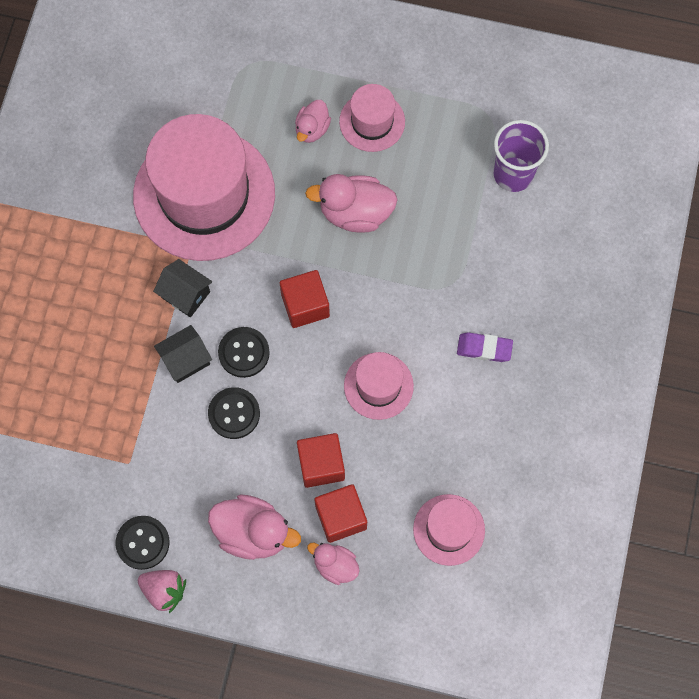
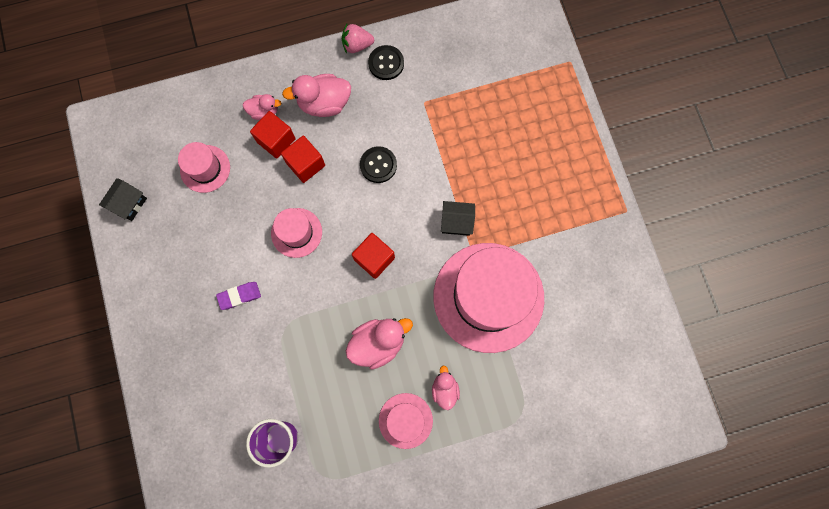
camera: 150 degrees right, 5 degrees up
black house [154,325,212,383] -> black house moved to [99,178,147,221]
black button [218,327,270,378] -> none

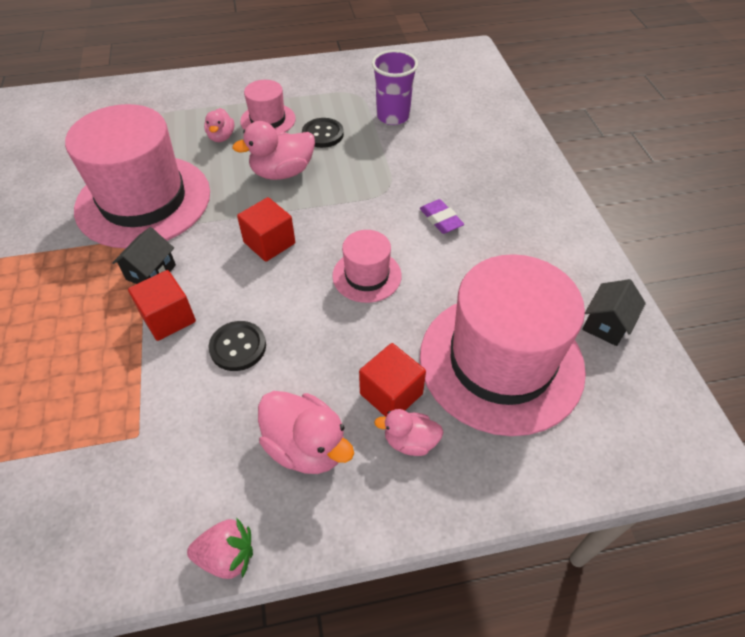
camera: 175 degrees left, 25 degrees down
pink hat [178,142,230,193] -> pink hat [420,254,586,436], size x2.12
purple eraser [216,282,261,310] -> purple eraser turned 75 degrees clockwise [420,199,464,234]
red cube [281,135,325,183] -> red cube moved to [128,270,196,341]
pink duck [282,74,351,117] -> pink duck turned 45 degrees clockwise [258,391,354,474]
black button [368,45,404,80] -> black button moved to [302,118,344,148]
black house [441,201,475,236] -> black house turned 75 degrees counterclockwise [112,227,176,284]

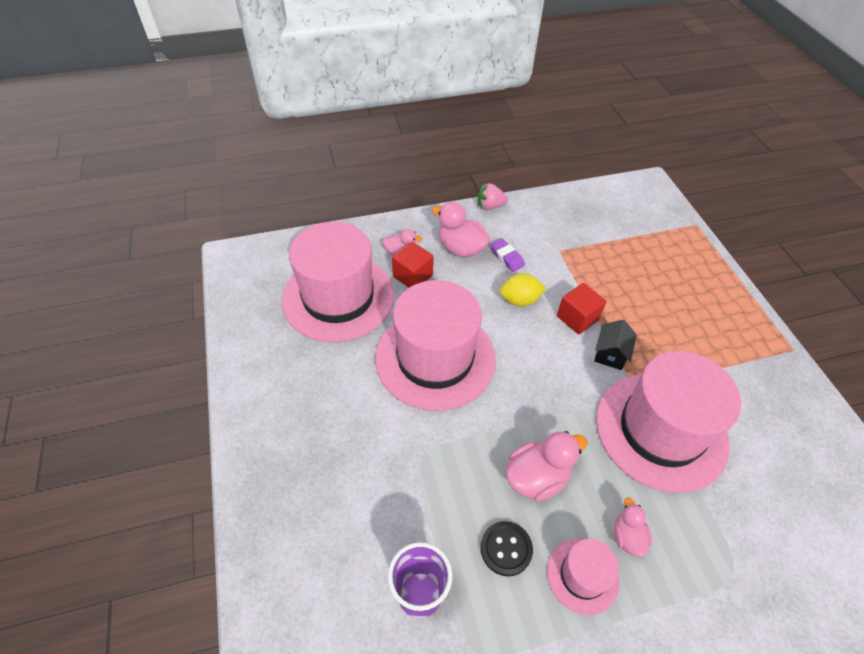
camera: 175 degrees right, 0 degrees up
black button [209,321,266,371] -> yellow lemon [499,273,546,306]
red cube [237,197,295,262] -> none
pink hat [332,230,402,303] -> pink hat [375,280,496,411], size x2.12
purple eraser [420,199,464,234] -> purple eraser moved to [490,238,525,272]
black house [582,279,646,346] -> none

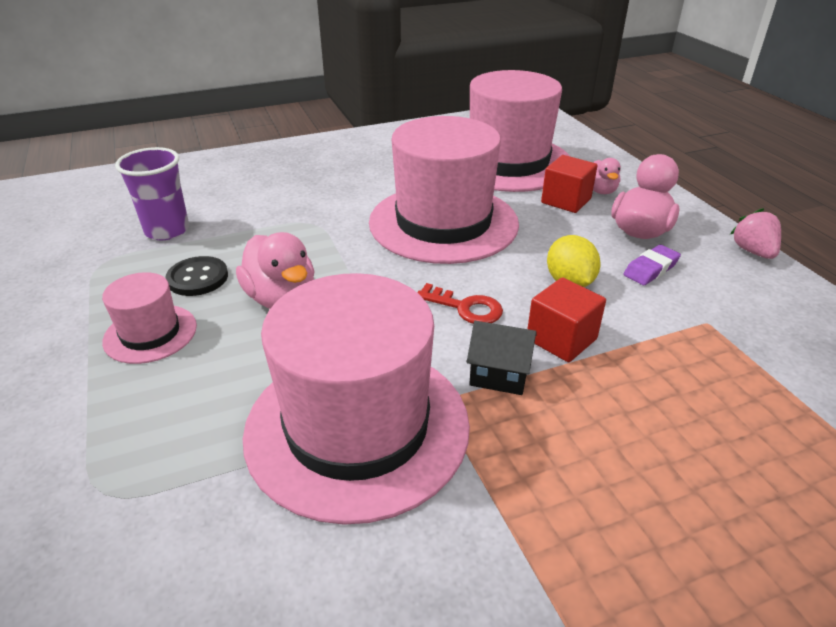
camera: 85 degrees right, 15 degrees down
pink duck [614,497,652,556] -> none
none -> red key [417,283,503,324]

